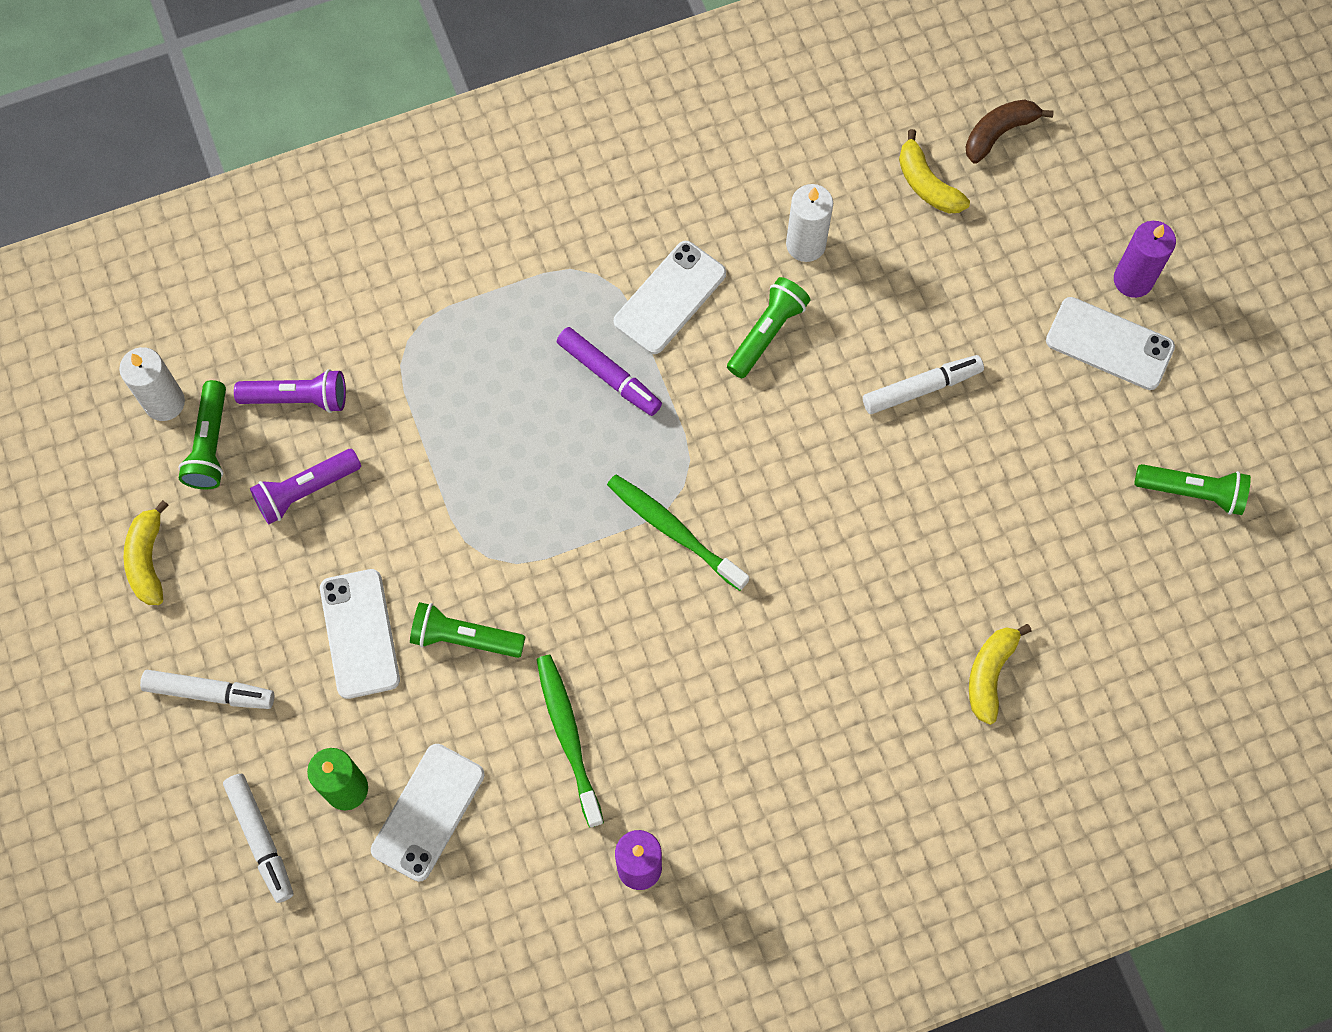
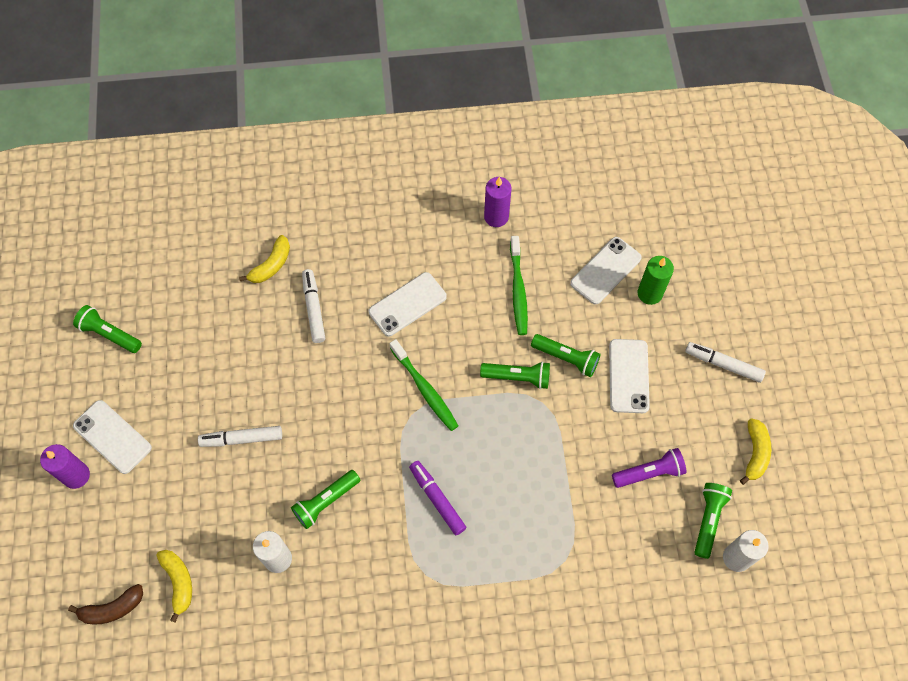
camera: 165 degrees left, 5 degrees down
white marker [223,774,293,903] -> white marker moved to [302,269,325,343]
purple flashlight [234,369,346,413] -> none
white phone [614,241,726,354] -> white phone moved to [369,272,447,336]
none -> green flashlight [480,361,550,389]

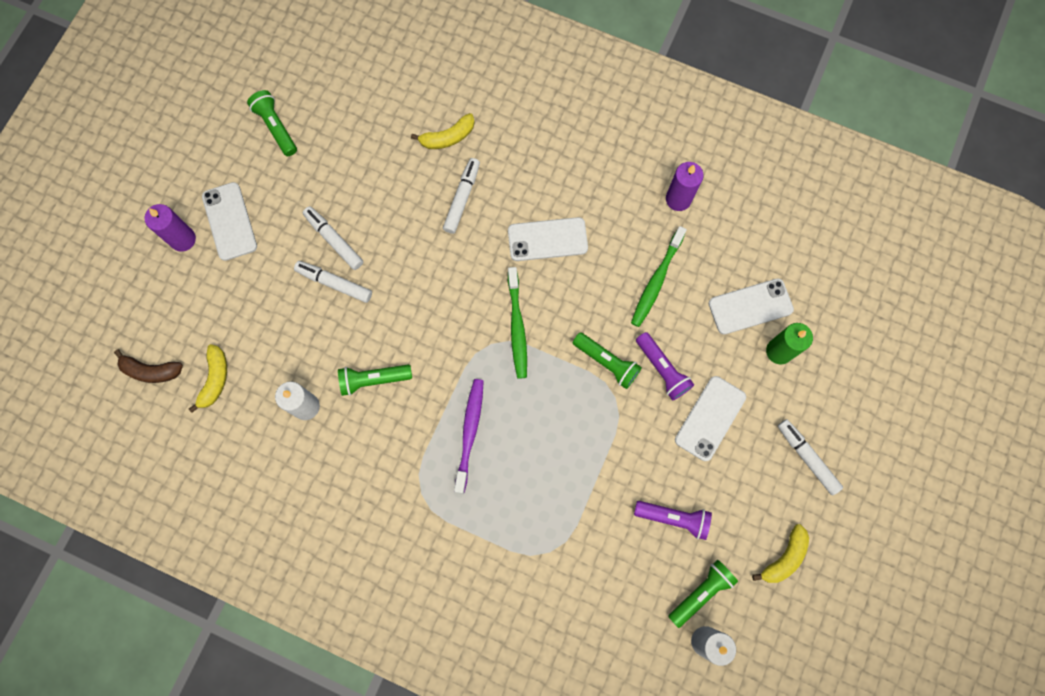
camera: 30 degrees right, 10 degrees up
purple marker [409,461,466,535] -> purple toothbrush [454,379,484,494]
green flashlight [531,334,601,377] -> purple flashlight [636,332,694,400]
none -> white marker [303,206,363,270]

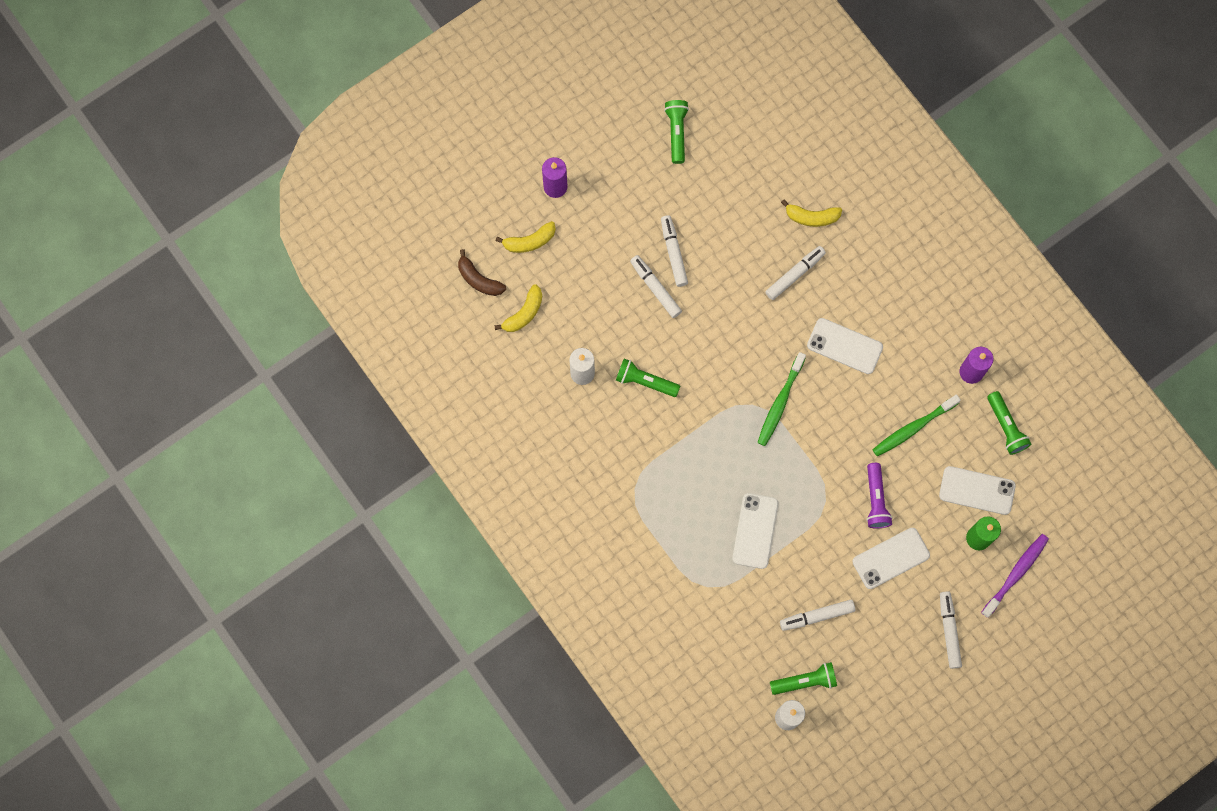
camera: 30 degrees right, 0 degrees up
white phone [202,182,257,261] -> white phone moved to [732,493,778,569]
purple toothbrush [454,379,484,494] -> purple toothbrush moved to [981,534,1049,618]
green flashlight [573,332,642,389] -> green flashlight moved to [987,391,1031,455]
purple flashlight [634,501,712,540] -> white marker [780,600,856,631]
yellow banana [752,524,809,583] -> yellow banana moved to [496,221,556,253]

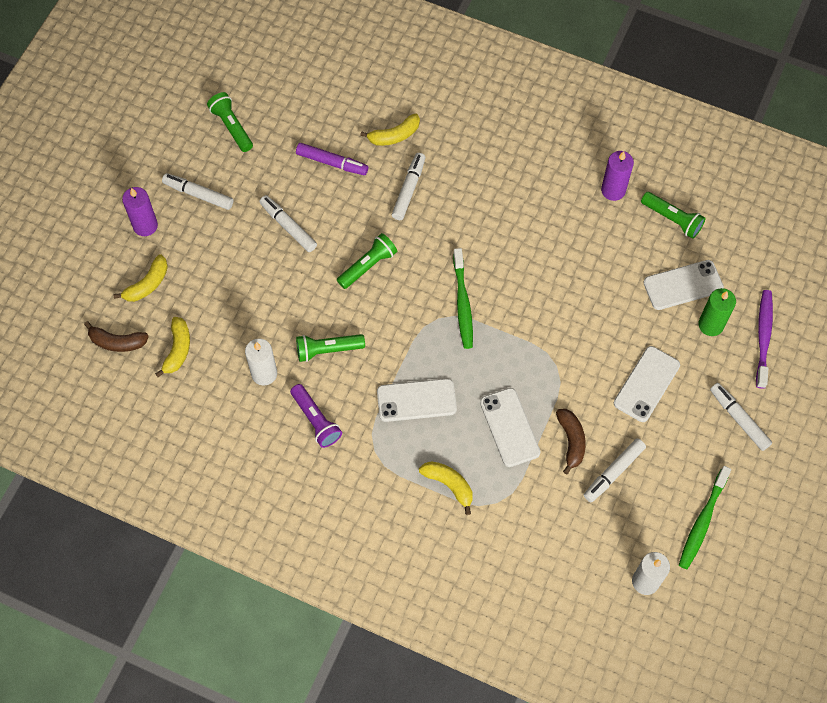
camera: 30 degrees left, 10 degrees down
white marker [630,255,682,318] -> white marker moved to [162,173,233,210]
green flashlight [770,662,837,695] -> green flashlight moved to [337,233,397,289]
white phone [807,318,883,374] -> white phone moved to [377,379,457,422]
purple flashlight [866,463,893,528] -> purple flashlight moved to [290,384,342,448]
green toothbrush [872,394,961,456] -> green toothbrush moved to [679,466,731,569]
none -> purple marker [296,143,368,175]
none -> yellow banana [419,461,473,515]
none -> brown banana [556,409,586,474]

